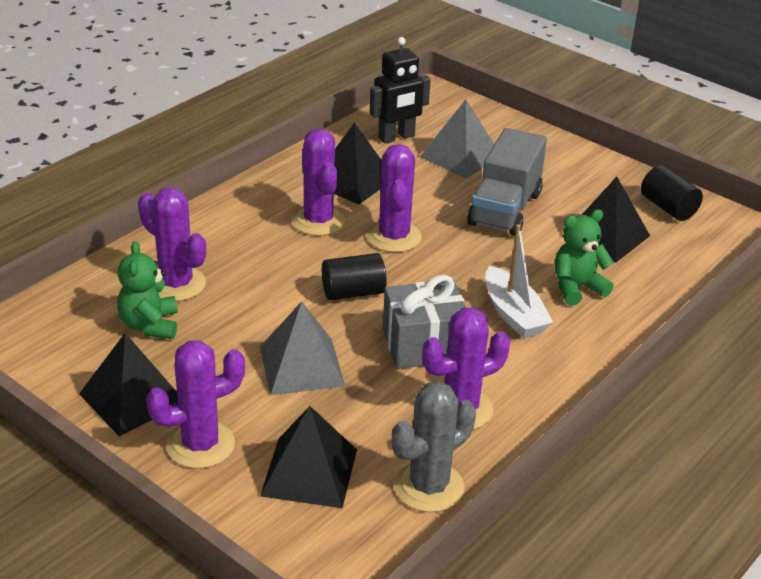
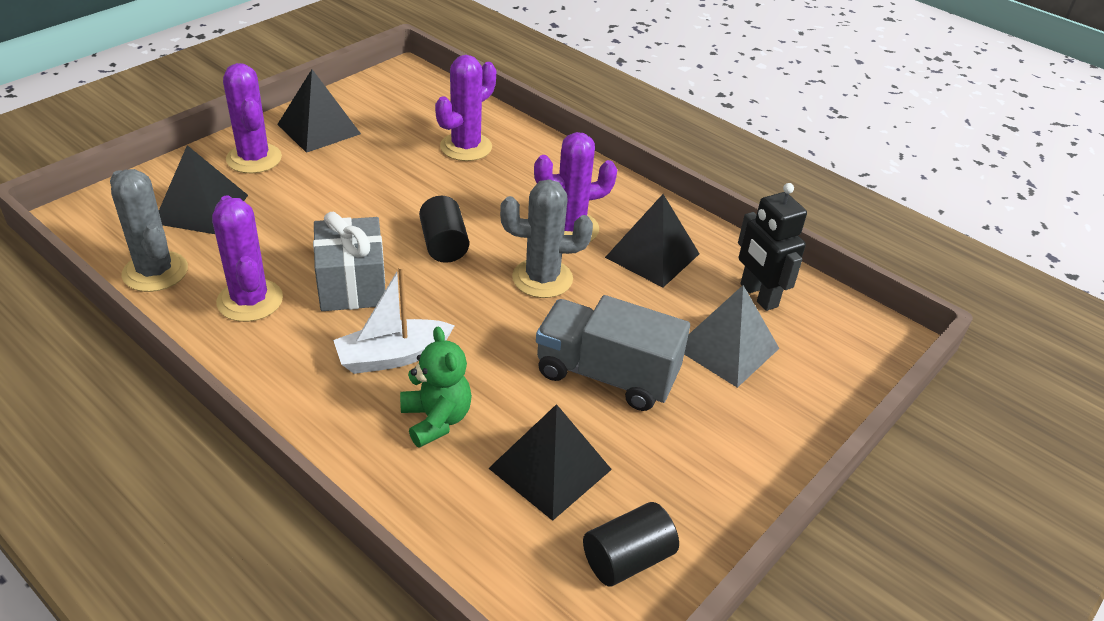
camera: 90 degrees right, 5 degrees up
green teddy bear [117,241,178,339] -> none
grey pyramid [260,302,345,395] -> none
purple cactus [367,144,422,252] -> grey cactus [500,179,593,298]

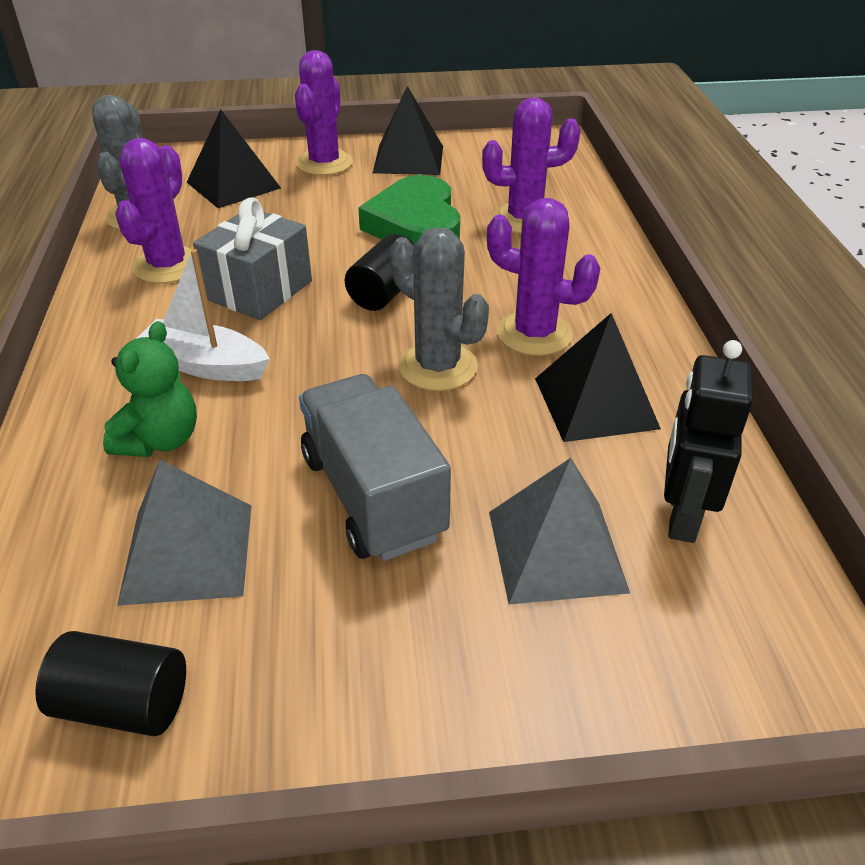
camera: 45 degrees right, 0 degrees up
black pyramid [488,404,612,521] -> grey pyramid [117,460,252,606]
none -> green heart [358,175,460,244]

